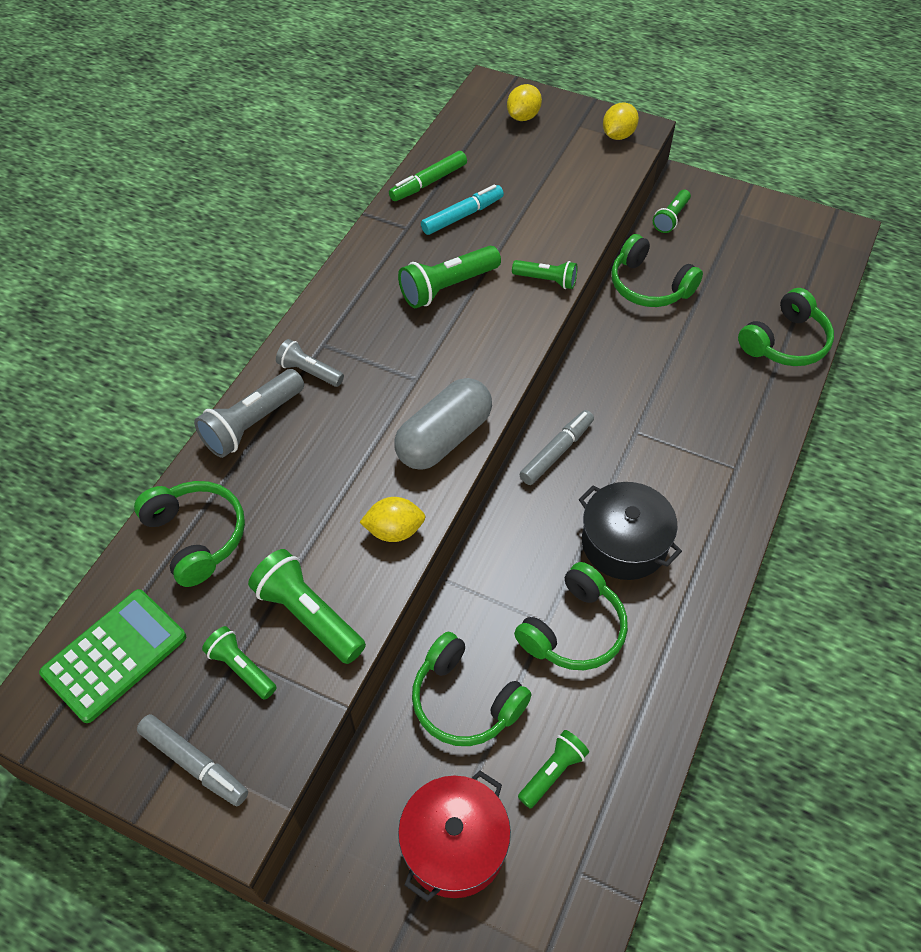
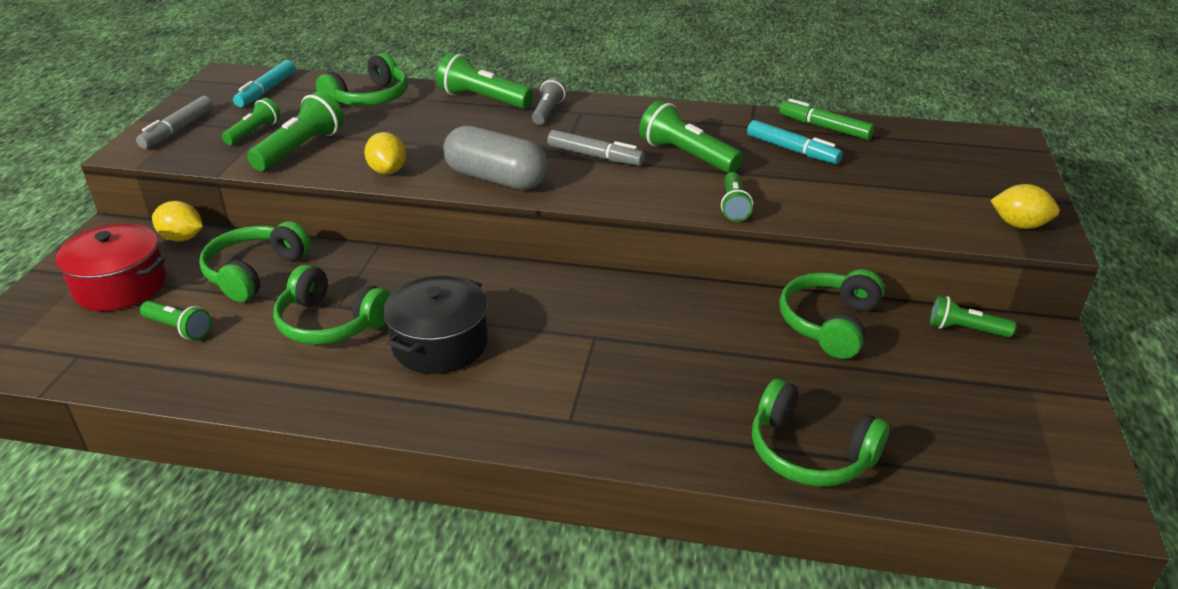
camera: 75 degrees right, 20 degrees down
green calculator [39,589,186,723] -> turquoise marker [233,60,295,107]
grey flashlight [194,369,304,458] -> green flashlight [436,53,533,109]
yellow lemon [507,84,542,121] -> yellow lemon moved to [152,201,203,242]
grey marker [519,410,594,485] -> grey marker moved to [547,130,645,166]

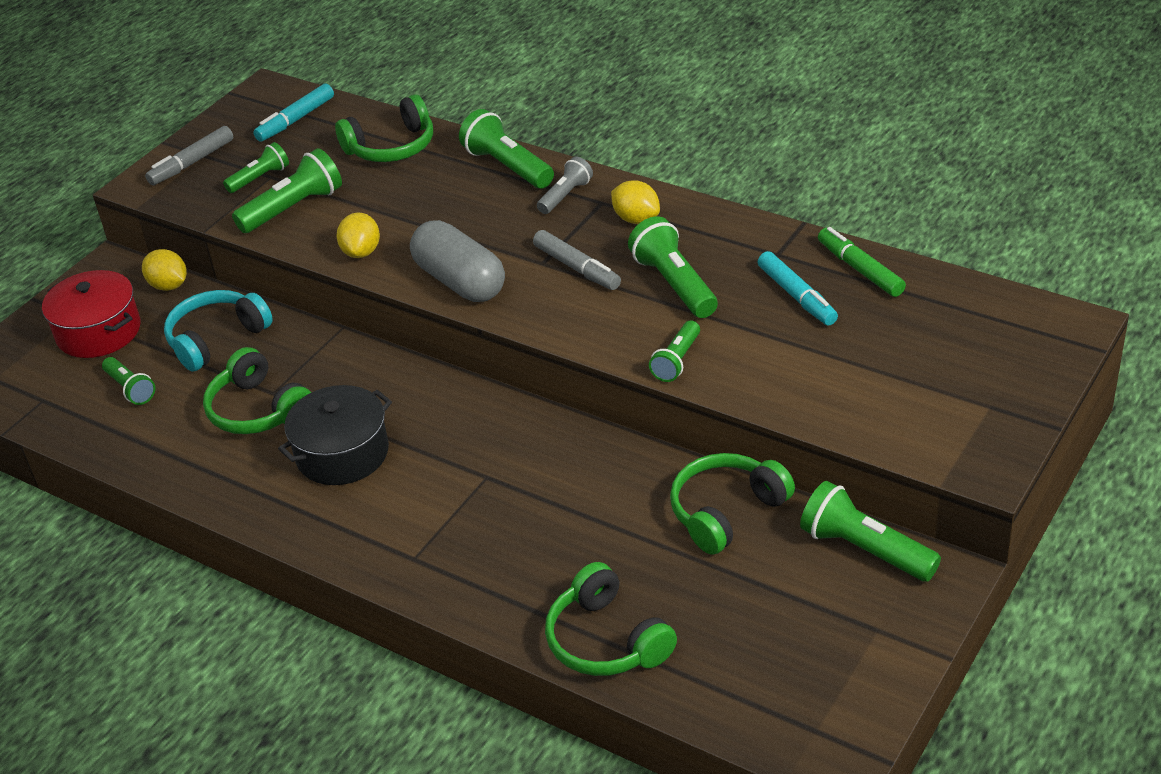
camera: 25 degrees right, 5 degrees up
green headphones [199,221,311,302] -> turquoise headphones [164,290,273,372]
green flashlight [930,295,1016,338] -> green flashlight [800,481,941,582], size x1.62
yellow lemon [990,184,1059,229] -> yellow lemon moved to [611,180,660,224]

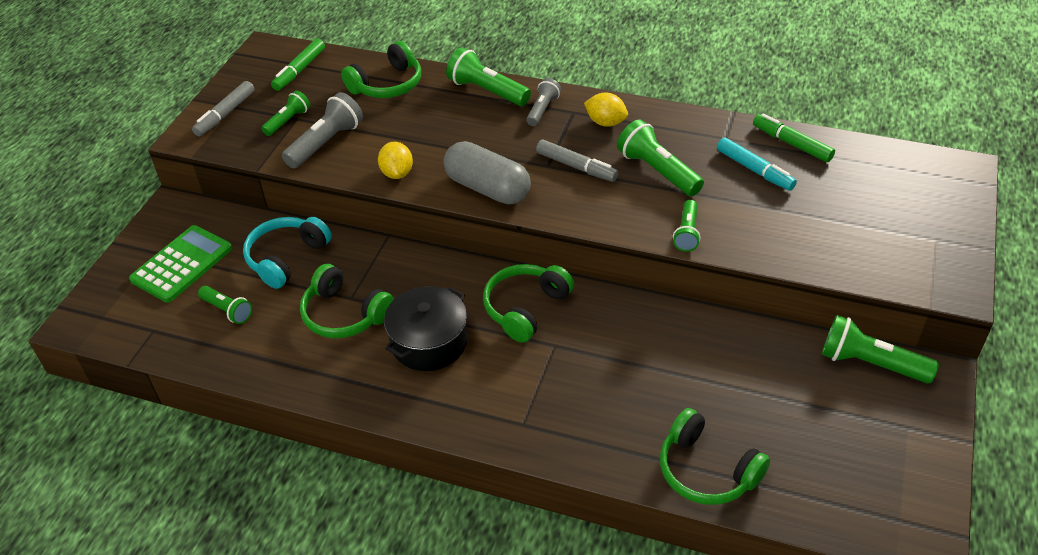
camera: 15 degrees left, 5 degrees up
red pot [42,270,140,358] -> green calculator [129,225,232,303]
yellow lemon [142,249,187,291] -> none
green flashlight [232,148,342,233] -> grey flashlight [282,92,363,168]
turquoise marker [253,84,334,142] -> green marker [271,39,325,91]
green headphones [670,453,795,554] -> green headphones moved to [483,264,574,343]

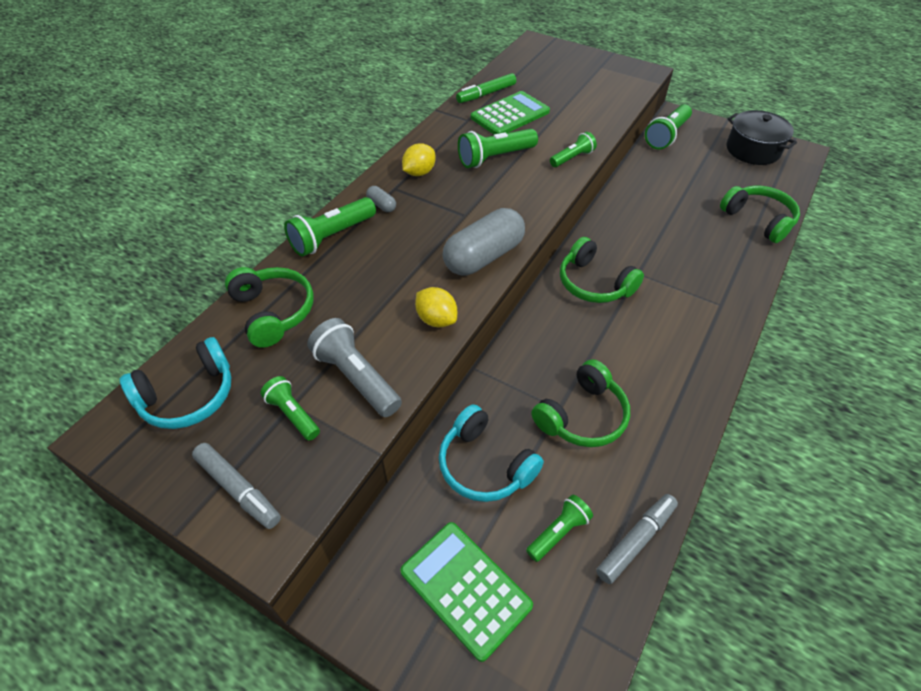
camera: 80 degrees left, 5 degrees up
green marker [271,39,325,91] -> turquoise headphones [120,337,231,429]
yellow lemon [378,142,413,179] -> yellow lemon turned 45 degrees clockwise [415,287,457,327]
black pot [384,286,467,371] -> black pot moved to [726,110,797,165]
grey flashlight [526,78,561,126] -> grey capsule [366,186,396,212]
grey marker [536,140,619,182] -> grey marker moved to [596,494,678,584]
green headphones [660,408,770,505] -> green headphones turned 90 degrees counterclockwise [720,186,800,243]
green flashlight [673,200,701,252] -> green flashlight turned 60 degrees counterclockwise [550,132,597,167]
turquoise marker [717,138,797,191] -> green calculator [471,91,550,134]

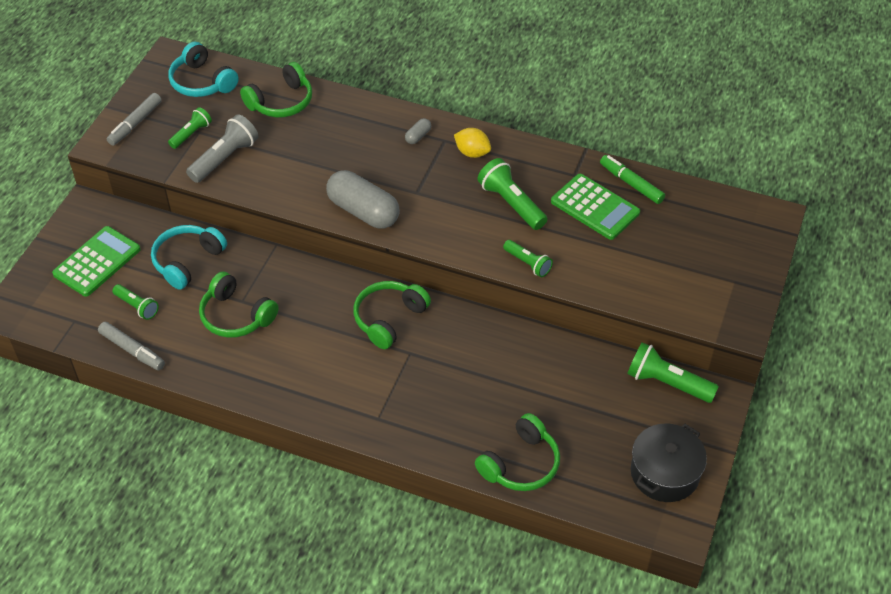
camera: 80 degrees right, 0 degrees up
green flashlight [284,197,376,257] -> none
yellow lemon [415,287,457,327] -> none

